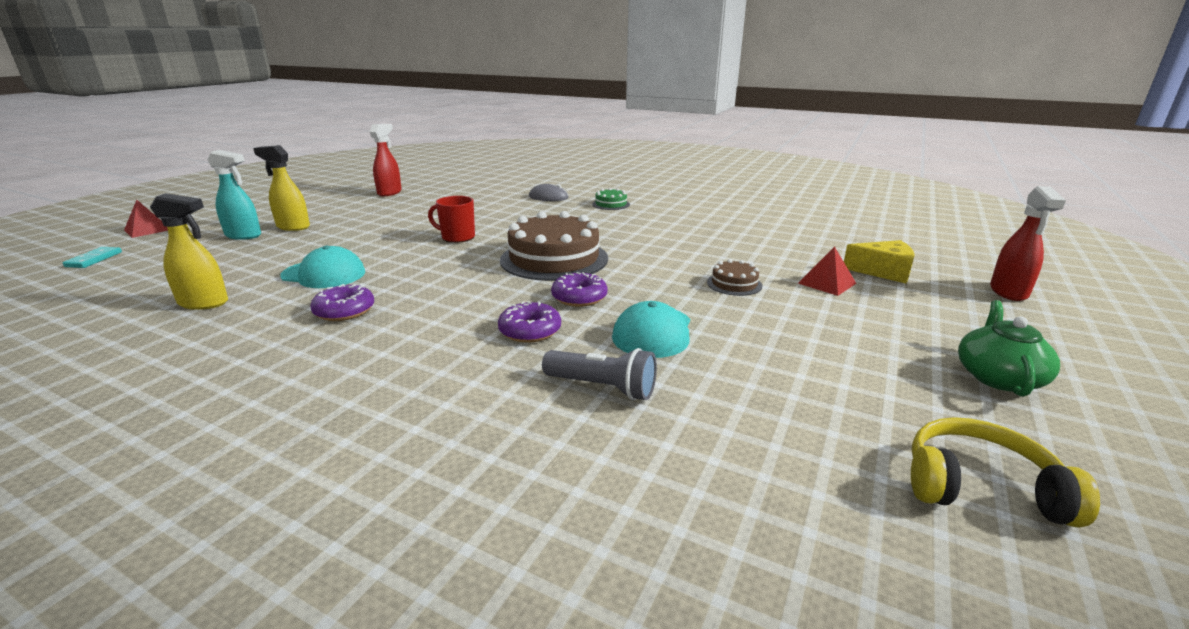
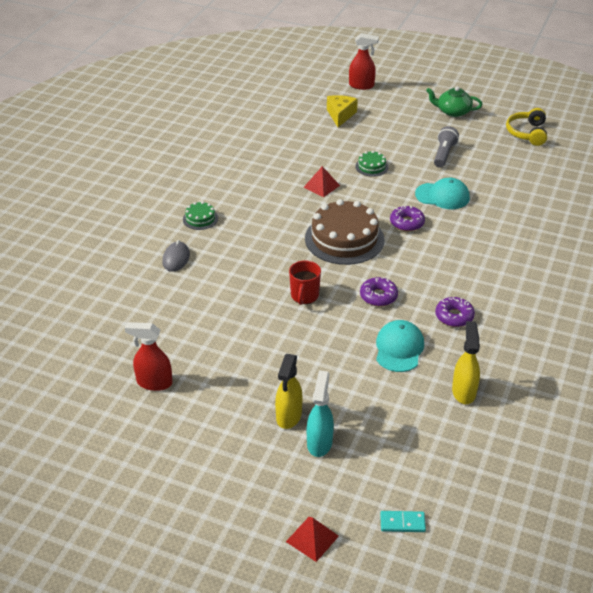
camera: 95 degrees left, 15 degrees up
purple donut [498,301,561,343] -> purple donut moved to [360,277,398,306]
grey flashlight [542,348,657,400] -> grey flashlight moved to [434,126,459,168]
brown cake [707,259,763,296] -> green cake [355,151,388,177]
red pyramid [798,246,857,296] -> red pyramid moved to [304,166,340,197]

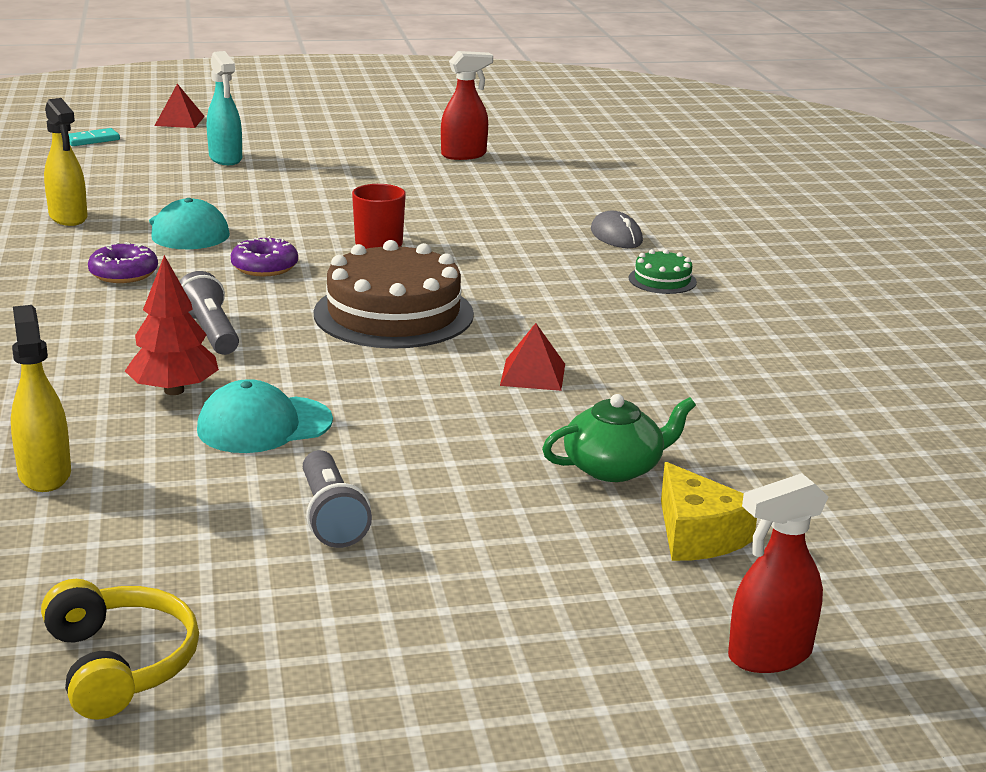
camera: 145 degrees right, 15 degrees down
yellow spray bottle [275,354,302,429] -> yellow spray bottle moved to [11,305,71,492]
green cake [355,151,388,177] -> none
purple donut [390,206,425,231] -> none
green teapot [426,86,483,117] -> green teapot moved to [542,394,696,482]
none -> red tree [125,255,219,395]
none -> grey flashlight [179,271,239,355]

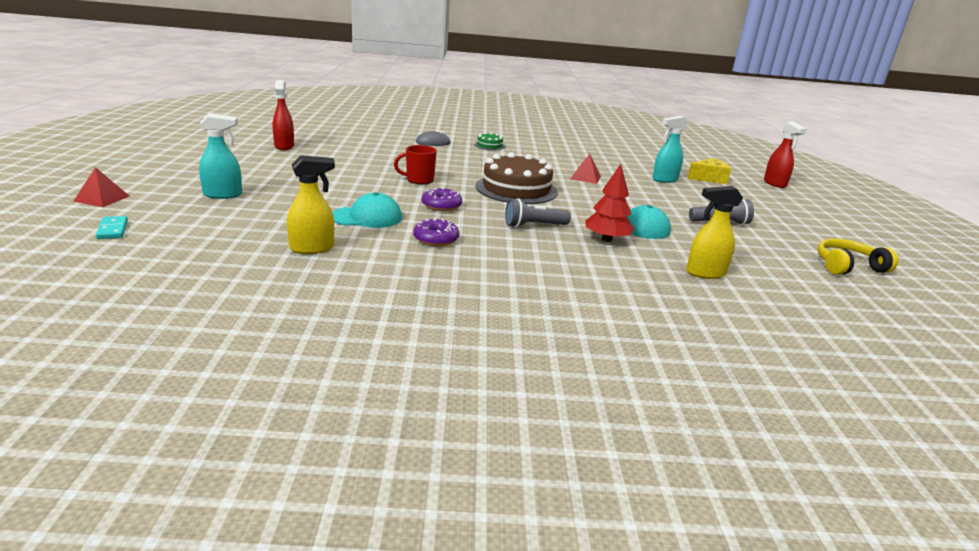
camera: 80 degrees left, 0 degrees up
green teapot [542,394,696,482] -> turquoise spray bottle [653,116,688,183]

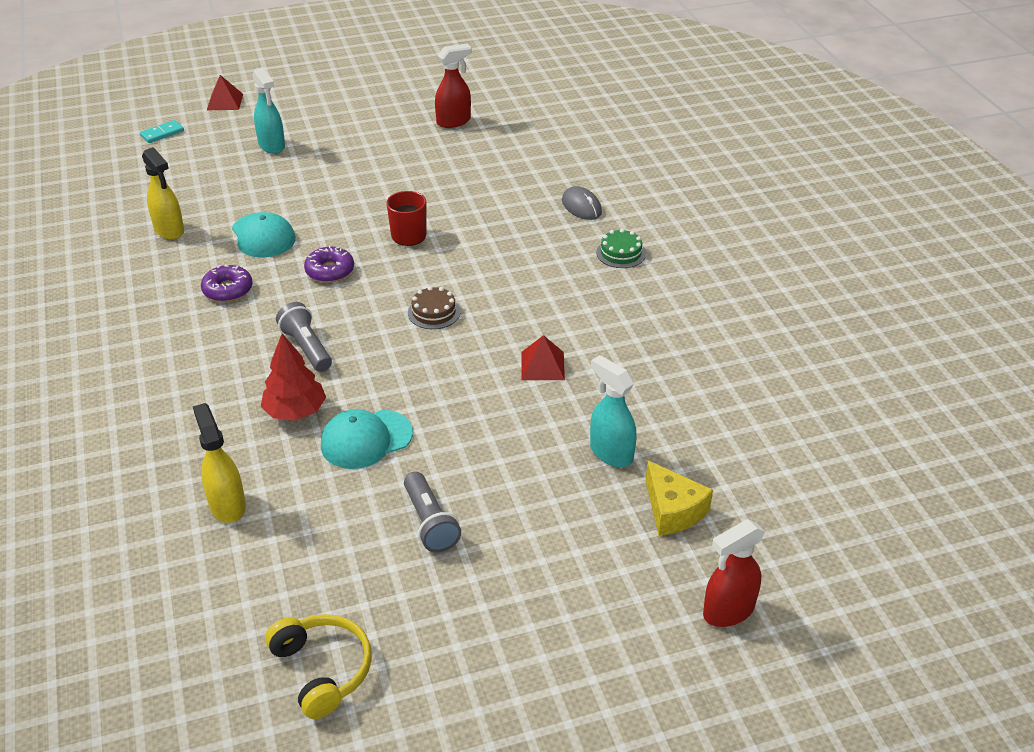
camera: 75 degrees right, 15 degrees up
brown cake [476,152,558,204] -> brown cake [408,286,460,329], size x0.46

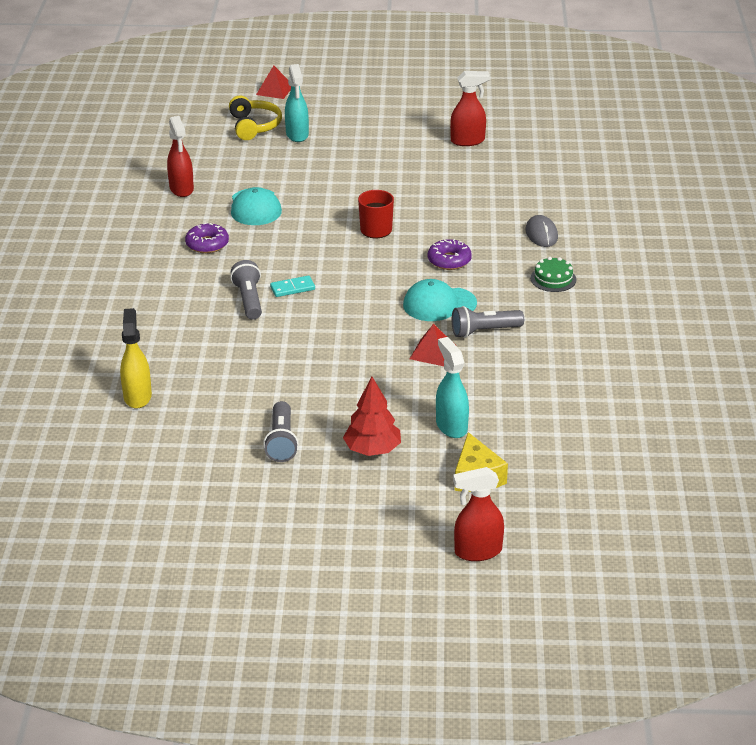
camera: 20 degrees right, 5 degrees down
turquoise domino [140,120,184,143] -> turquoise domino moved to [270,276,315,297]
yellow spray bottle [142,147,184,240] -> red spray bottle [167,116,194,197]
red tree [261,333,326,421] -> red tree moved to [343,377,401,456]
yellow headphones [265,614,372,719] -> yellow headphones moved to [229,95,282,140]
purple donut [304,246,354,283] -> purple donut moved to [428,239,472,270]
turquoise cap [321,409,413,469] -> turquoise cap moved to [403,279,477,321]
brown cake [408,286,460,329] -> none
none -> grey flashlight [452,306,524,338]

